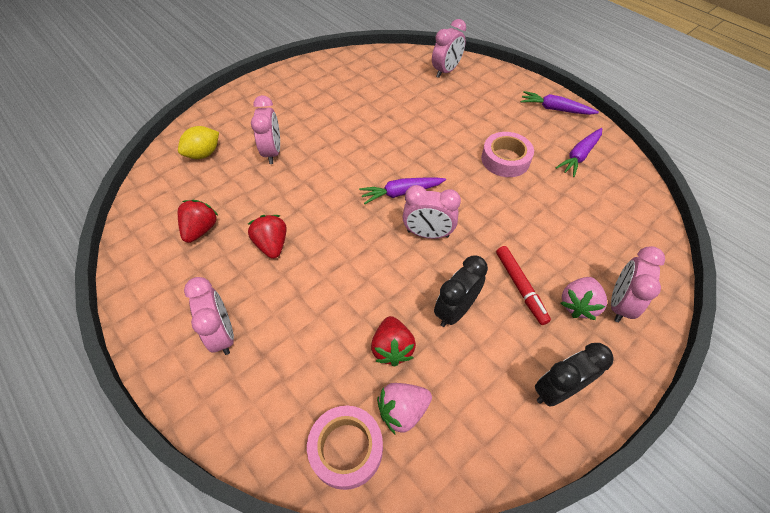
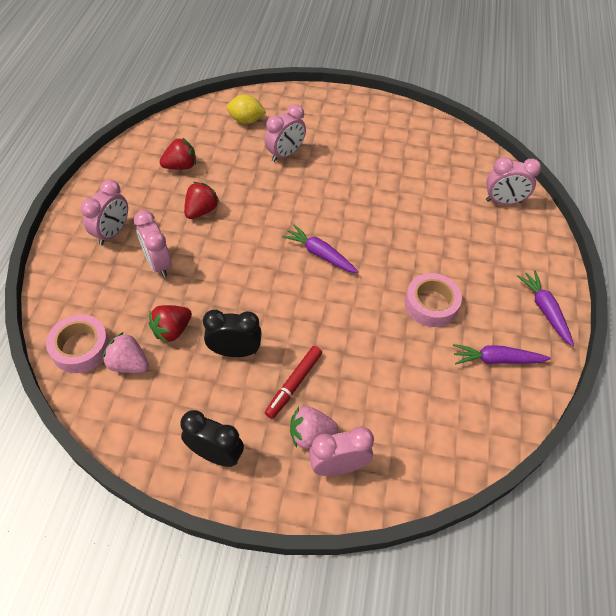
camera: 50 degrees right, 0 degrees up
pink clock [402,185,461,239] -> pink clock moved to [134,210,171,277]

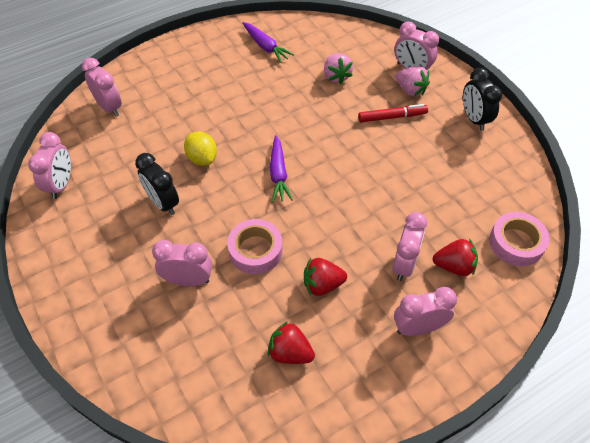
camera: 130 degrees left, 0 degrees up
pink strawberry [103,332,149,373] -> pink strawberry moved to [324,53,353,84]
red strawberry [149,305,192,343] -> red strawberry moved to [432,238,478,276]
black clock [203,310,262,357] -> black clock moved to [135,153,179,215]
yellow lemon [227,95,266,124] -> yellow lemon moved to [184,132,217,166]
pink tape [405,273,462,327] -> pink tape moved to [227,219,283,274]
purple carrot [517,270,574,346] -> none
none -> pink clock [28,132,71,199]

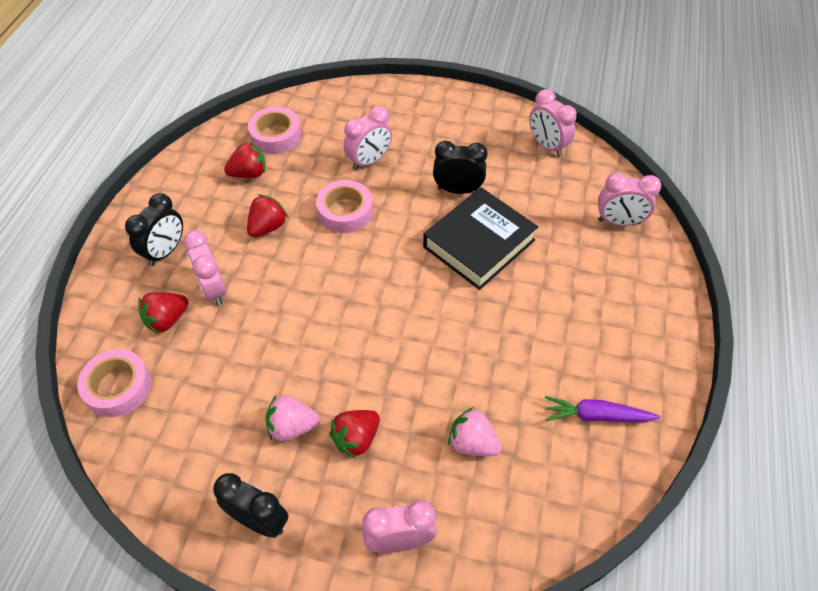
camera: 135 degrees right, 0 degrees up
yellow lemon [184,132,217,166] -> black book [423,187,538,290]
purple carrot [270,135,293,202] -> none
red marker [358,104,428,122] -> red strawberry [329,410,380,459]
pink clock [394,287,457,336] -> black clock [125,193,183,266]
pink strawberry [395,66,430,96] -> pink strawberry moved to [266,395,320,441]
none -> pink tape [248,107,301,154]

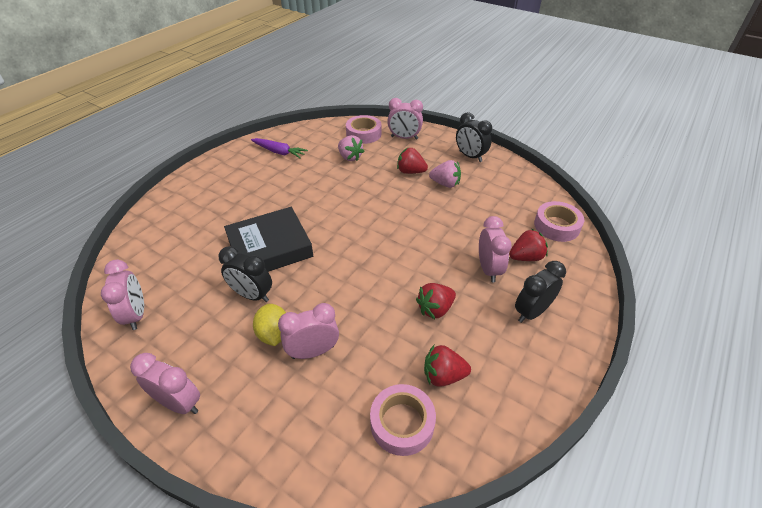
camera: 160 degrees left, 10 degrees down
pink tape [316,180,373,233] -> pink tape moved to [346,115,381,144]
red strawberry [329,410,380,459] -> red strawberry turned 135 degrees counterclockwise [397,148,428,174]
pink clock [598,173,661,226] -> pink clock moved to [130,353,200,414]
none -> yellow lemon [253,304,286,346]

